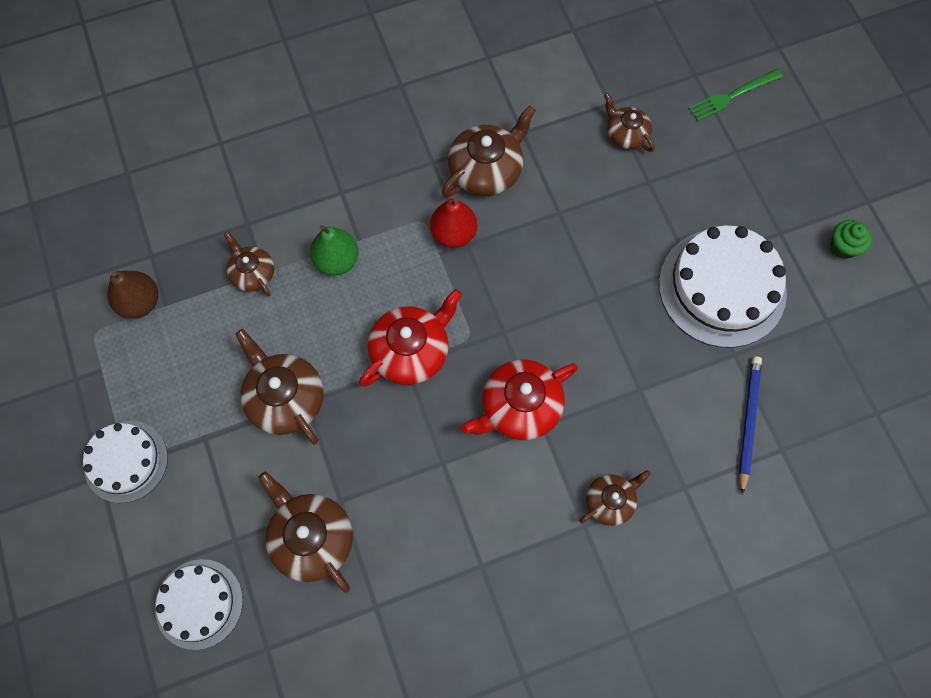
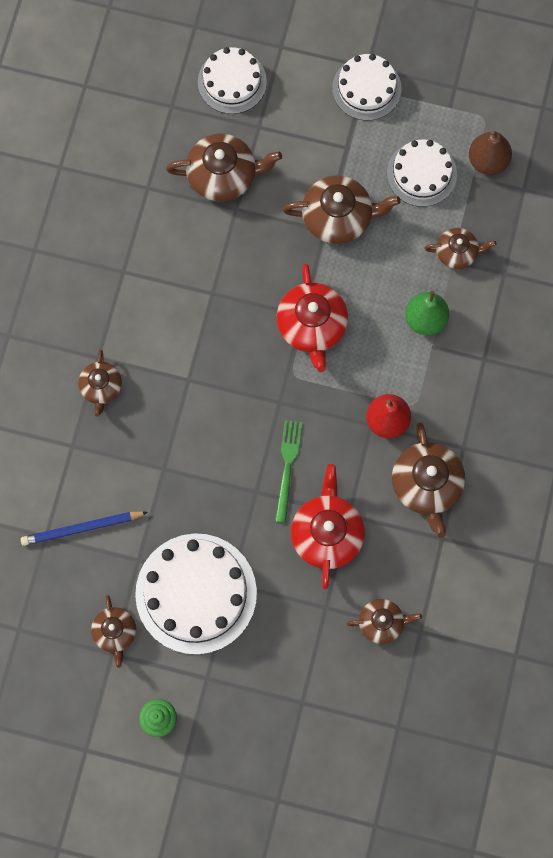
camera: 125 degrees right, 5 degrees up
red teapot [461,360,578,440] -> red teapot moved to [291,464,365,589]
green fork [688,69,783,122] -> green fork moved to [275,420,302,523]
blue pencil [739,356,762,495] -> blue pencil turned 120 degrees clockwise [21,511,148,546]
none -> brown teapot [91,595,136,668]
none -> white cake [387,139,457,207]

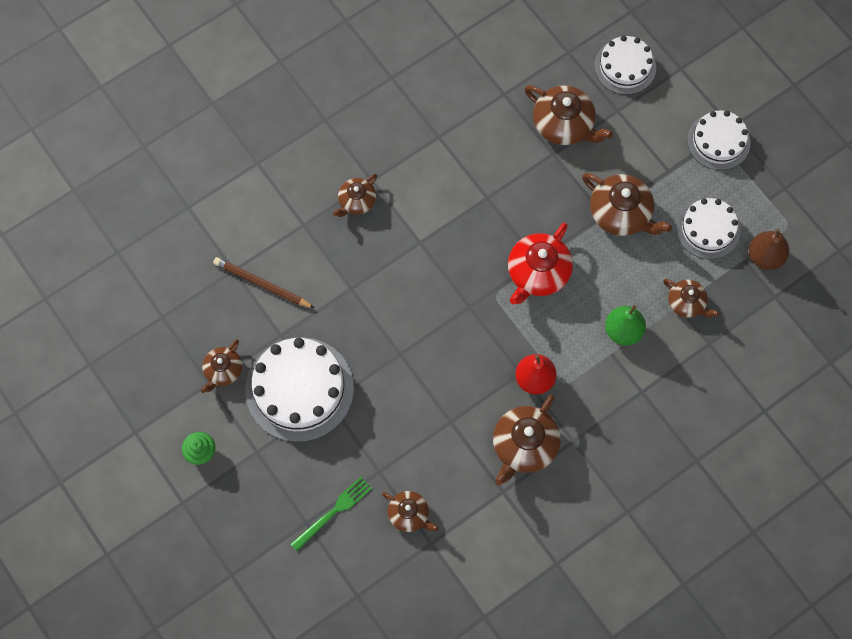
camera: 40 degrees right, 5 degrees down
blue pencil [21,511,148,546] -> brown pencil [213,257,314,308]
green fork [275,420,302,523] -> green fork moved to [291,477,372,551]
red teapot [291,464,365,589] -> none

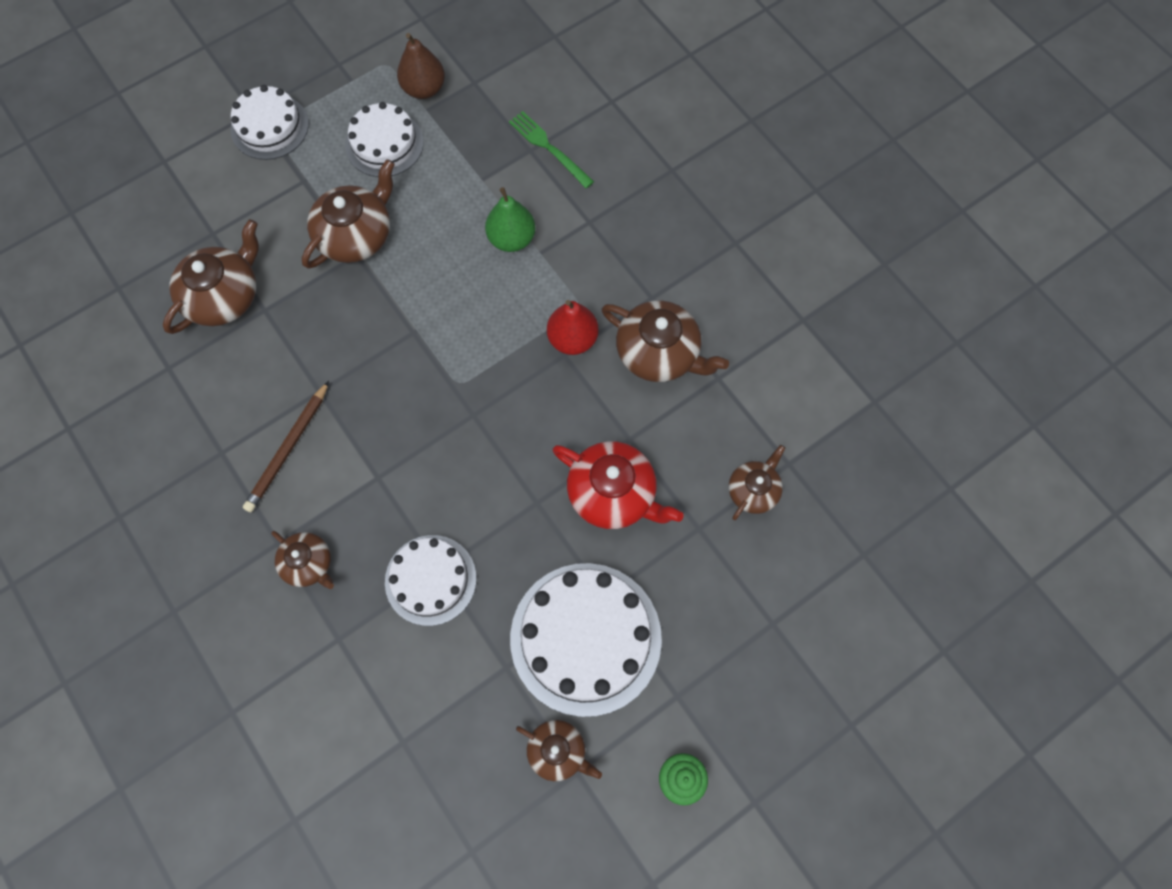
camera: 90 degrees left, 0 degrees up
brown pencil [213,257,314,308] -> brown pencil moved to [243,381,329,512]
green fork [291,477,372,551] -> green fork moved to [509,111,594,188]
red teapot [508,223,573,304] -> red teapot moved to [552,441,684,529]
white cake [594,36,656,95] -> white cake moved to [385,535,477,626]
brown teapot [663,279,719,318] -> none

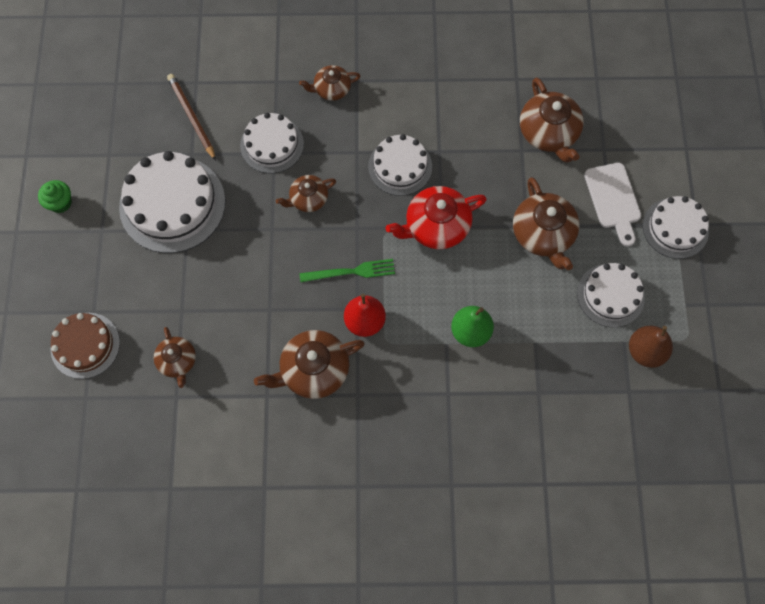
camera: 125 degrees right, 0 degrees up
brown pencil [243,381,329,512] -> brown pencil moved to [167,74,216,161]
green fork [509,111,594,188] -> green fork moved to [300,259,395,282]
brown teapot [516,720,602,781] -> brown teapot moved to [276,175,336,212]
red teapot [552,441,684,529] -> red teapot moved to [386,186,487,249]
none -> brown cake [51,313,120,379]
none -> white cake [368,134,432,196]
none -> white cutting board [584,163,641,246]

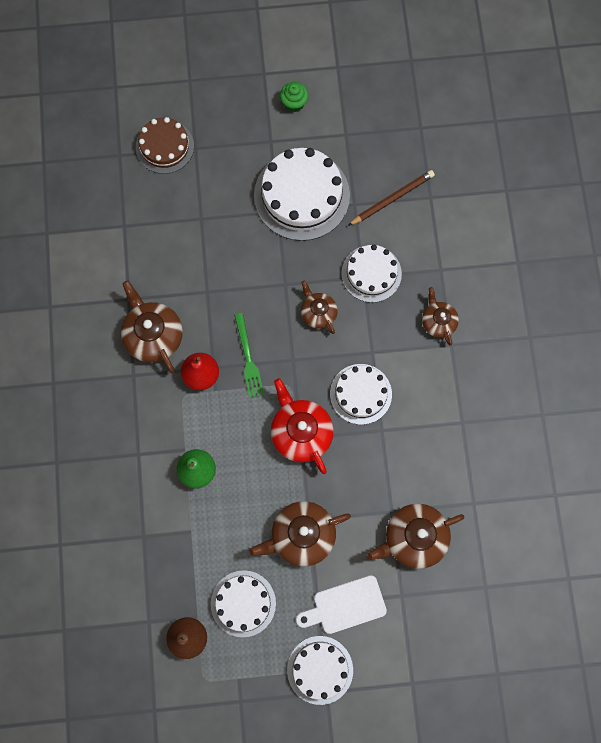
camera: 85 degrees right, 5 degrees up
brown teapot [154,327,196,388] -> none

